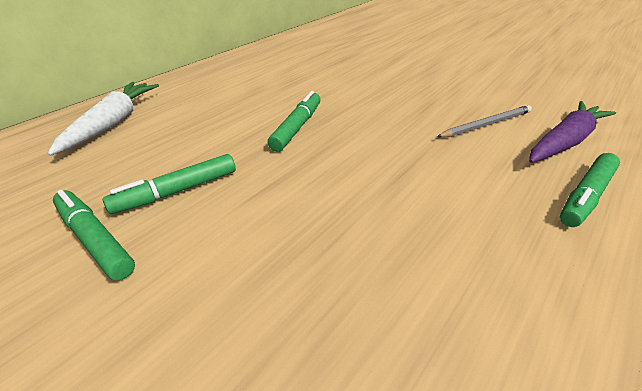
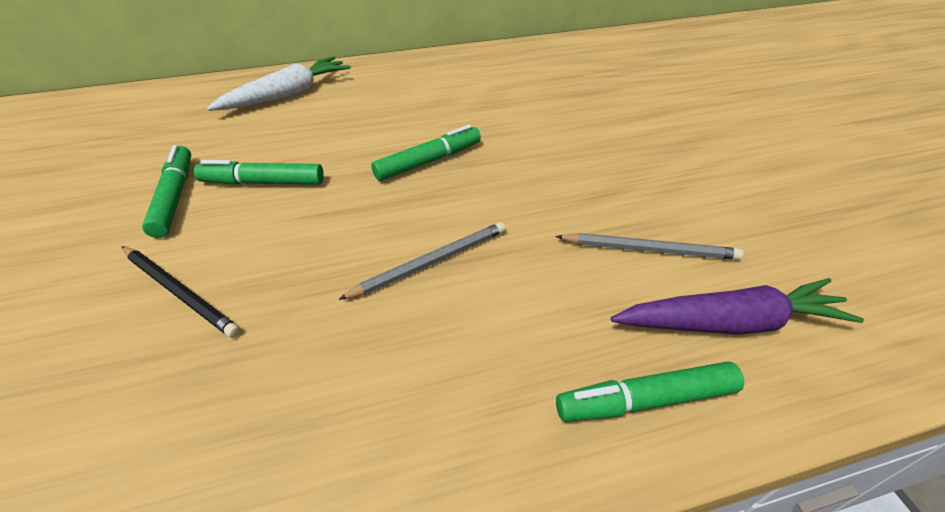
camera: 35 degrees right, 5 degrees up
none -> black pencil [122,246,240,338]
none -> grey pencil [338,222,506,300]

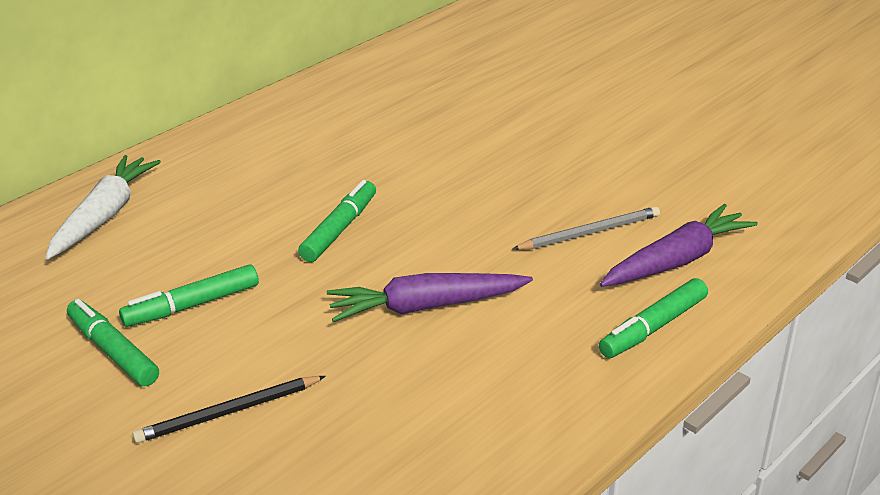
camera: 30 degrees left, 10 degrees down
black pencil [122,246,240,338] -> black pencil turned 150 degrees clockwise [133,376,326,443]
grey pencil [338,222,506,300] -> purple carrot [327,273,533,322]

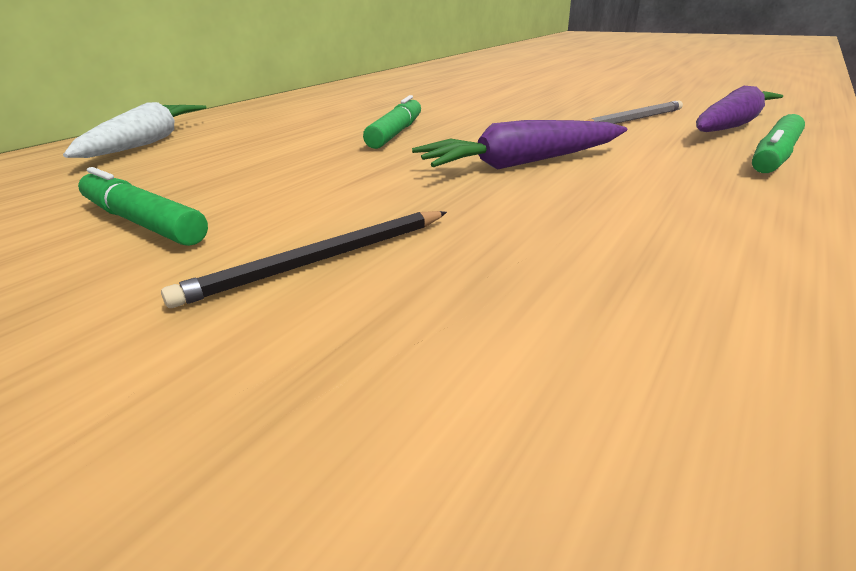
camera: 10 degrees left, 5 degrees down
green marker [119,264,259,327] -> none

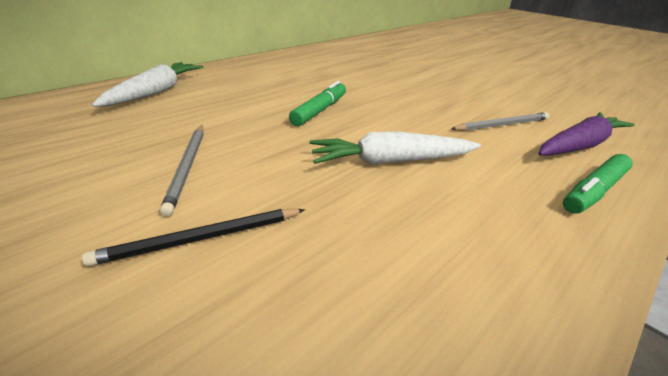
camera: 10 degrees right, 5 degrees up
green marker [78,167,208,246] -> none
purple carrot [412,120,627,169] -> white carrot [310,131,481,165]
none -> grey pencil [160,126,204,216]

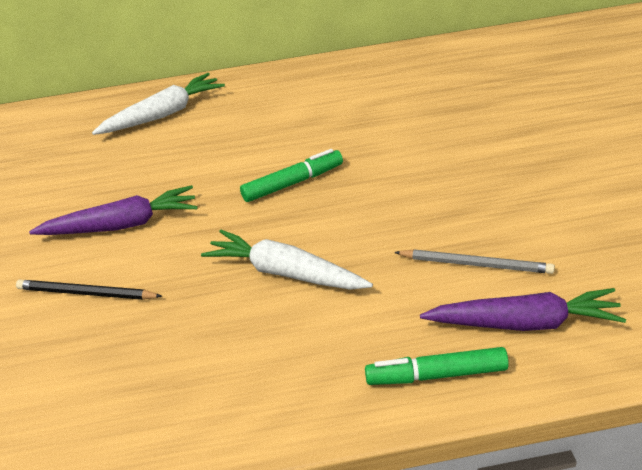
camera: 40 degrees right, 5 degrees up
grey pencil [160,126,204,216] -> purple carrot [29,185,198,235]

